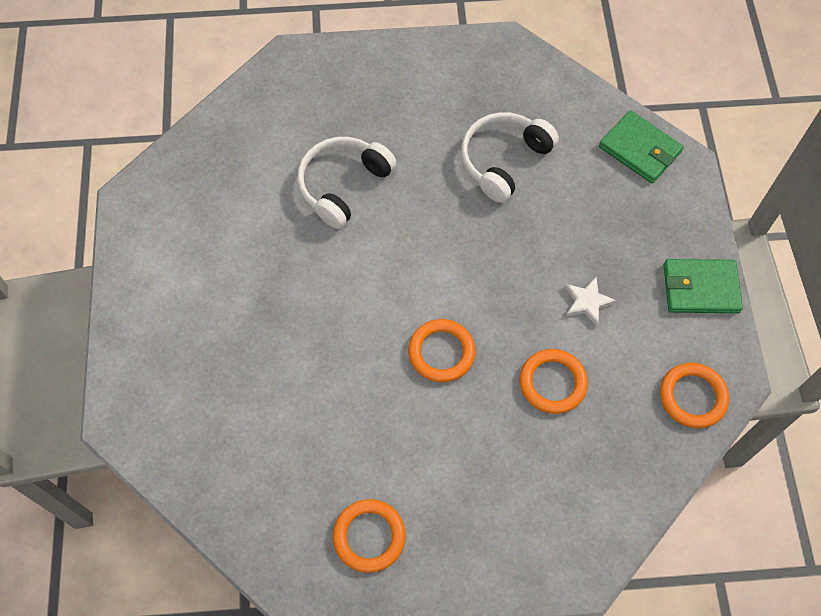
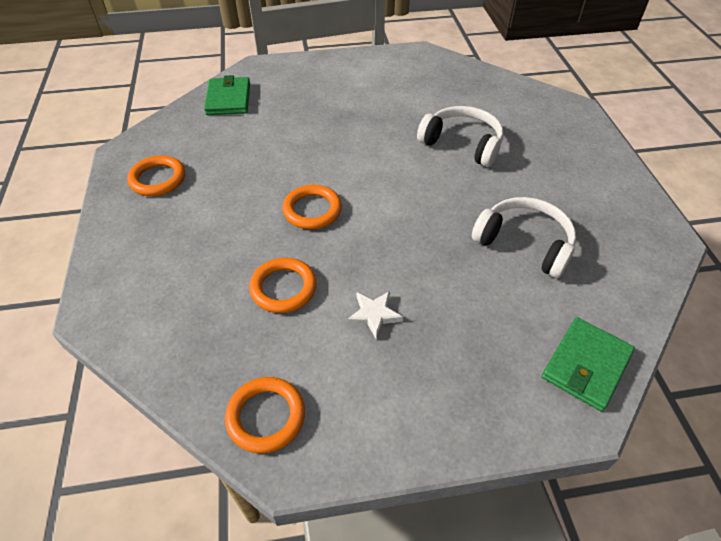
camera: 85 degrees right, 15 degrees down
green wallet [663,259,743,313] -> green wallet moved to [204,75,250,115]

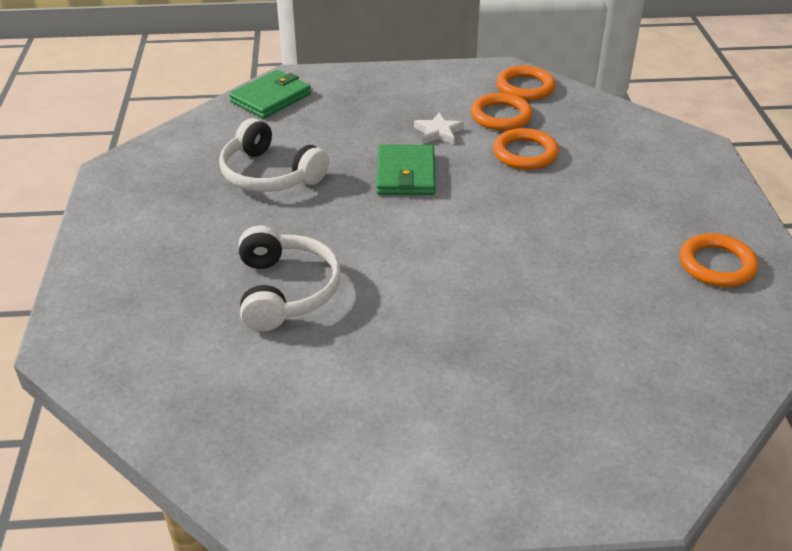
camera: 175 degrees left, 10 degrees down
green wallet [204,75,250,115] -> green wallet moved to [376,144,435,195]
orange ring [282,185,342,229] -> orange ring moved to [471,93,533,131]
white headphones [417,106,503,167] -> white headphones turned 135 degrees counterclockwise [239,226,341,331]

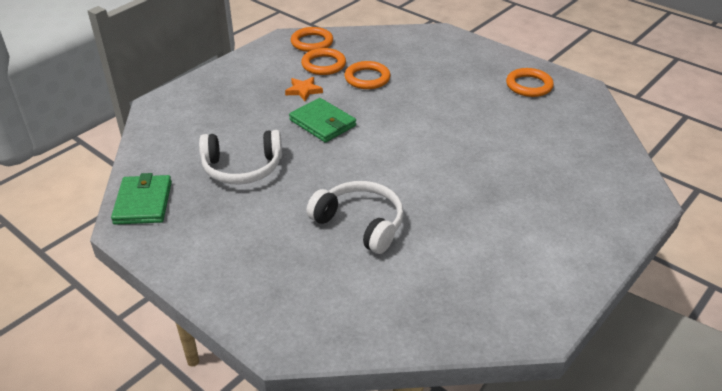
camera: 45 degrees left, 0 degrees up
green wallet [229,70,311,119] -> green wallet moved to [111,173,172,225]
white star [414,113,464,144] -> orange star [285,77,323,101]

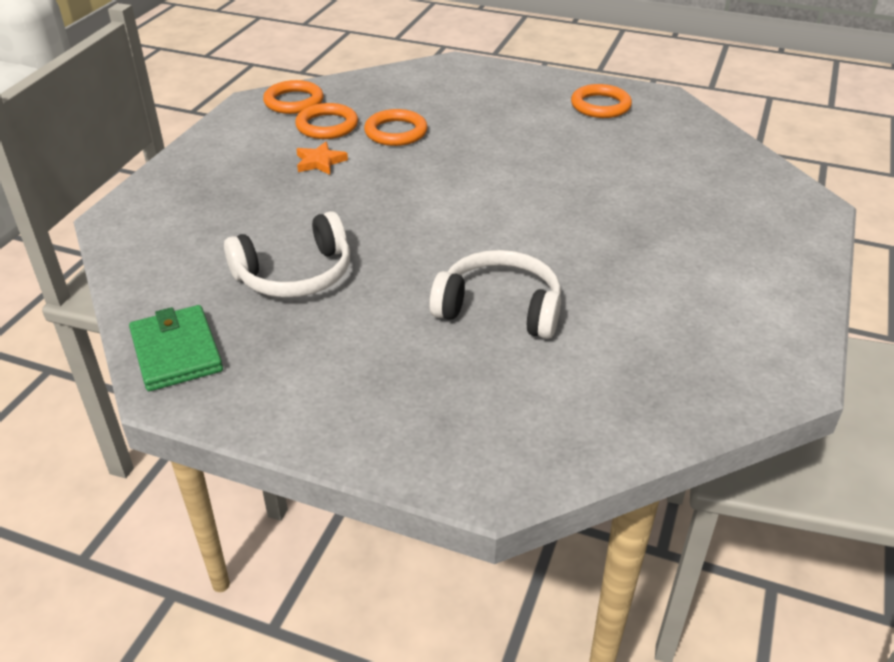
camera: 20 degrees left, 0 degrees up
green wallet [289,98,356,143] -> none

